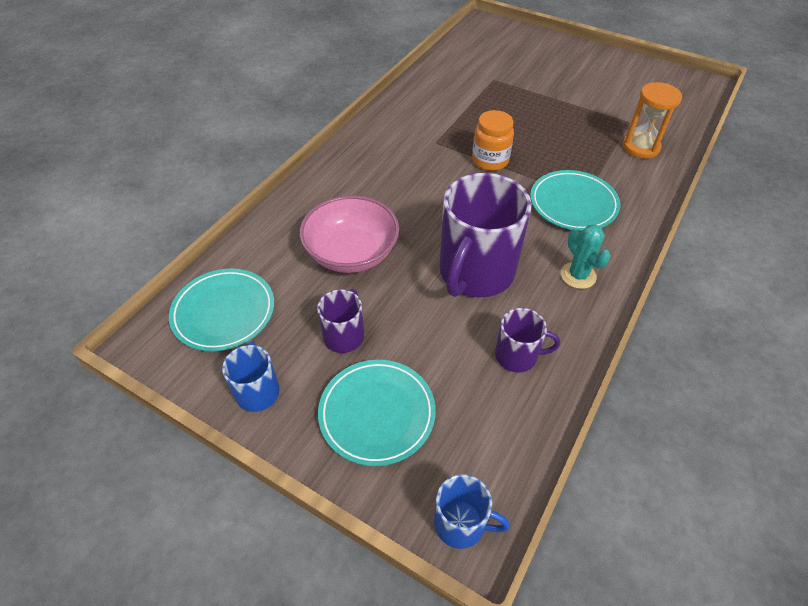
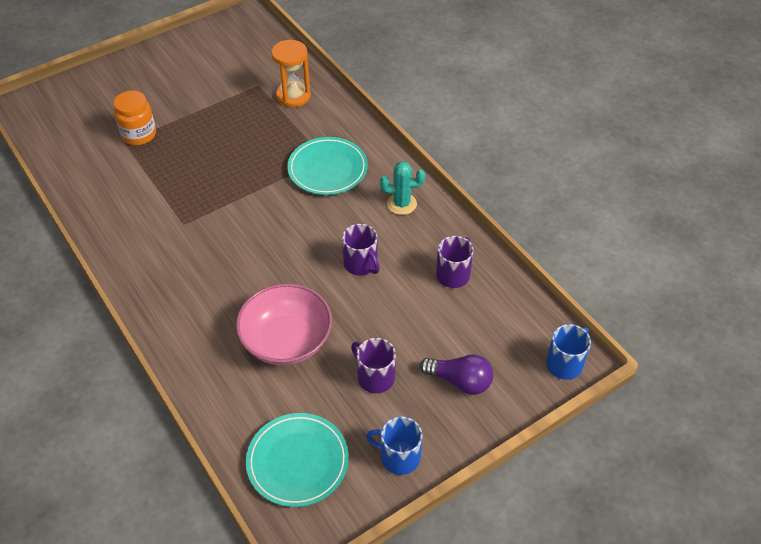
camera: 65 degrees left, 0 degrees up
turquoise plate [318,360,436,466] -> purple light bulb [420,354,493,395]
purple mug [440,173,532,297] -> purple mug [342,224,380,276], size x0.49
orange jar [472,110,514,171] -> orange jar moved to [114,91,156,146]

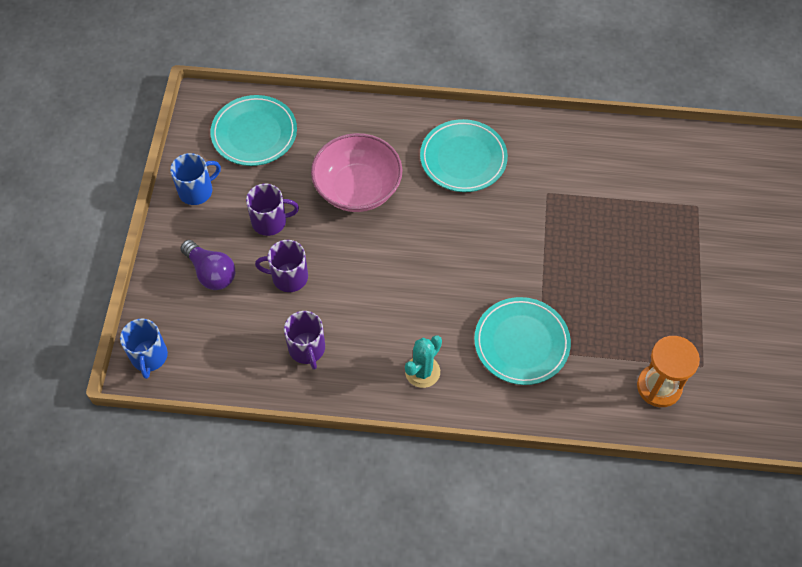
camera: 130 degrees right, 10 degrees up
orange jar [114,91,156,146] -> none
purple mug [342,224,380,276] -> purple mug moved to [255,240,308,292]
purple light bulb [420,354,493,395] -> purple light bulb turned 105 degrees counterclockwise [180,240,235,290]
none -> turquoise plate [420,119,508,192]

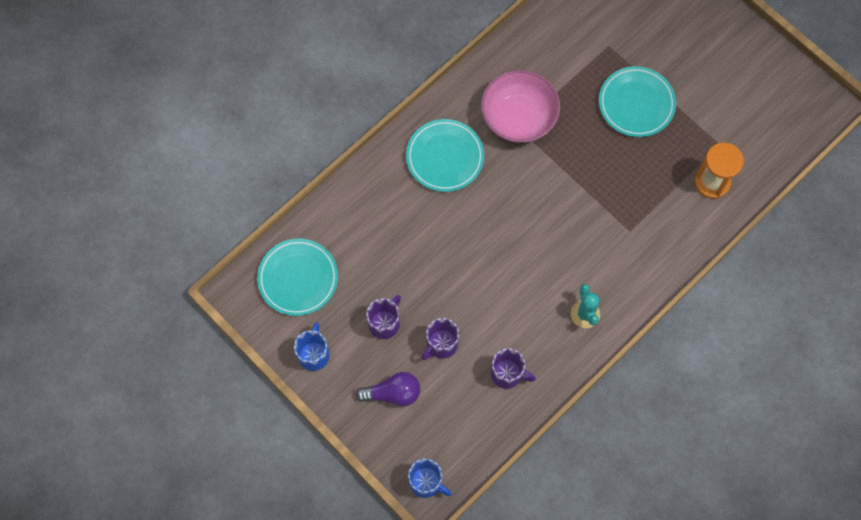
camera: 50 degrees left, 10 degrees up
pink bowl [311,133,402,212] -> pink bowl moved to [481,70,560,143]
turquoise plate [474,297,571,385] -> turquoise plate moved to [599,66,676,137]

